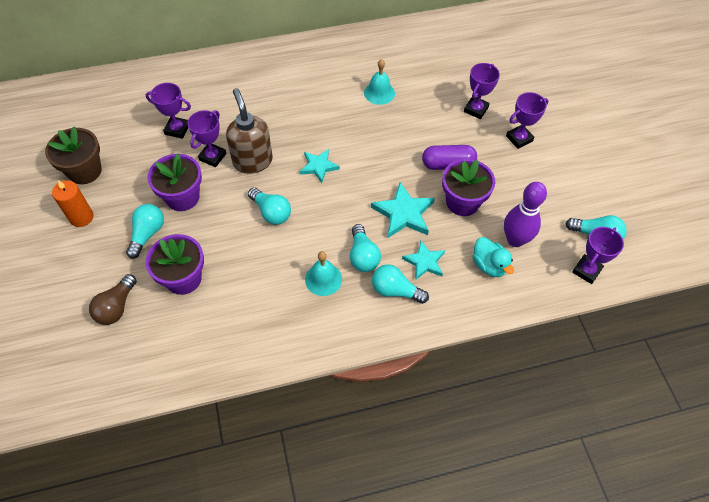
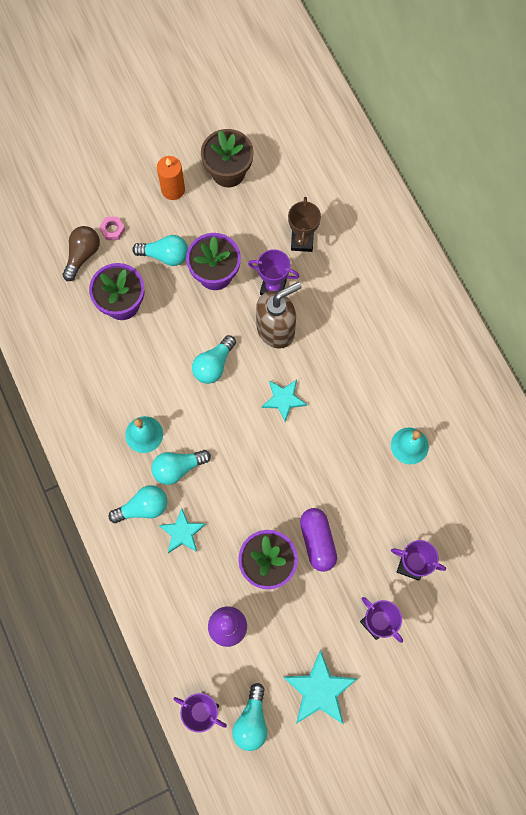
camera: 80 degrees right, 15 degrees up
brown light bulb [89,274,137,325] -> brown light bulb turned 105 degrees clockwise [62,226,100,281]
purple trophy [145,83,191,139] -> brown trophy [288,197,321,252]
turquoise star [371,182,435,238] -> turquoise star moved to [283,650,357,725]
turquoise light bulb [372,264,429,304] -> turquoise light bulb turned 60 degrees clockwise [109,485,167,523]
turquoise duck [472,237,514,277] -> none
none -> pink nut [99,217,125,240]

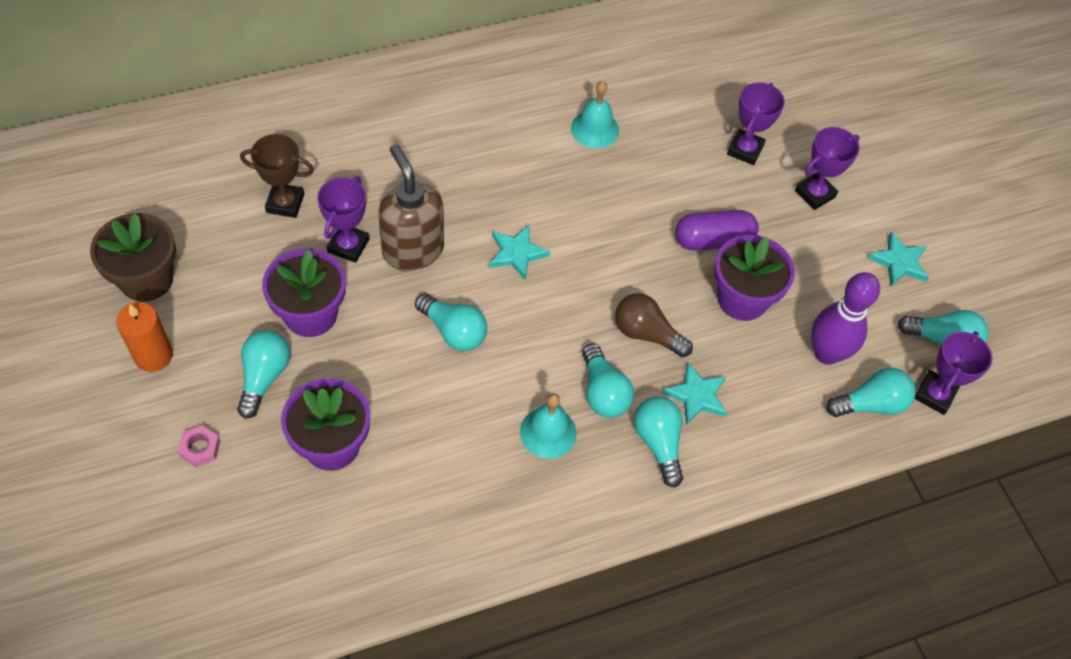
camera: 90 degrees left, 15 degrees down
brown light bulb [62,226,100,281] -> brown light bulb moved to [615,293,693,357]
turquoise star [283,650,357,725] -> turquoise star [868,232,929,286], size x0.65
none -> turquoise light bulb [826,368,916,417]

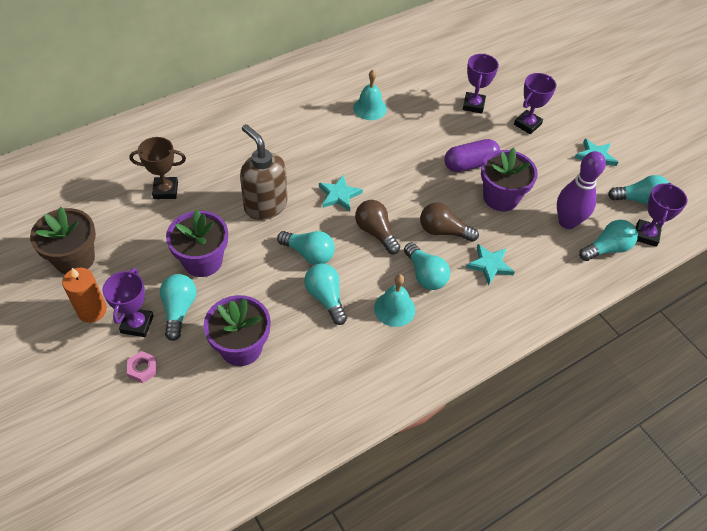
camera: 10 degrees left, 5 degrees down
purple trophy [317,176,369,263] -> purple trophy moved to [103,268,154,337]
turquoise light bulb [634,396,683,488] -> turquoise light bulb moved to [304,263,347,325]
none -> brown light bulb [355,200,400,254]

